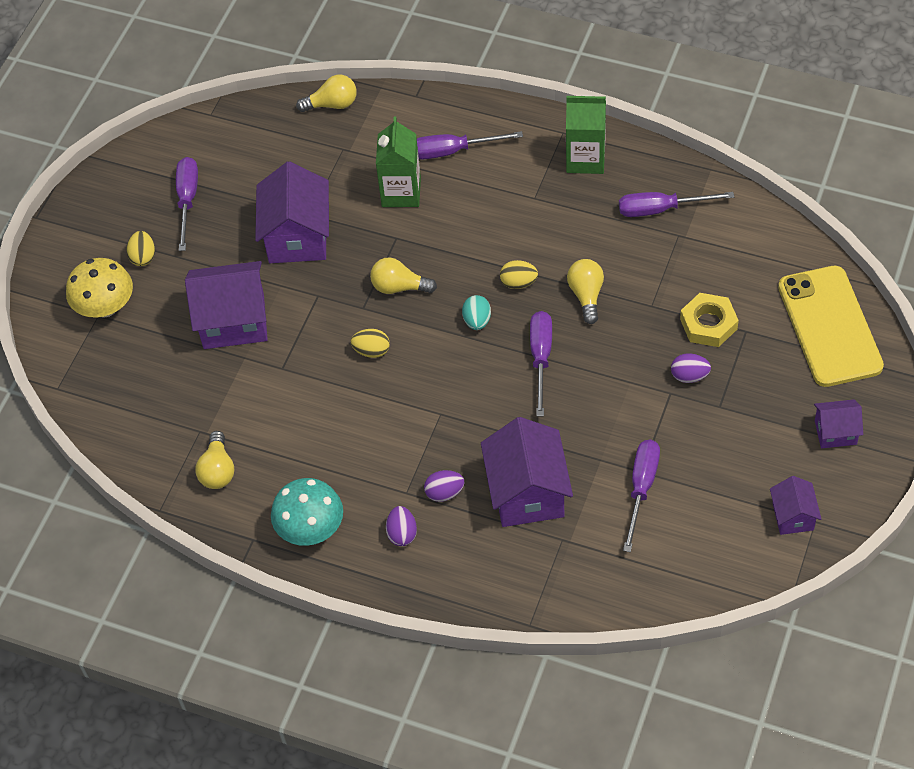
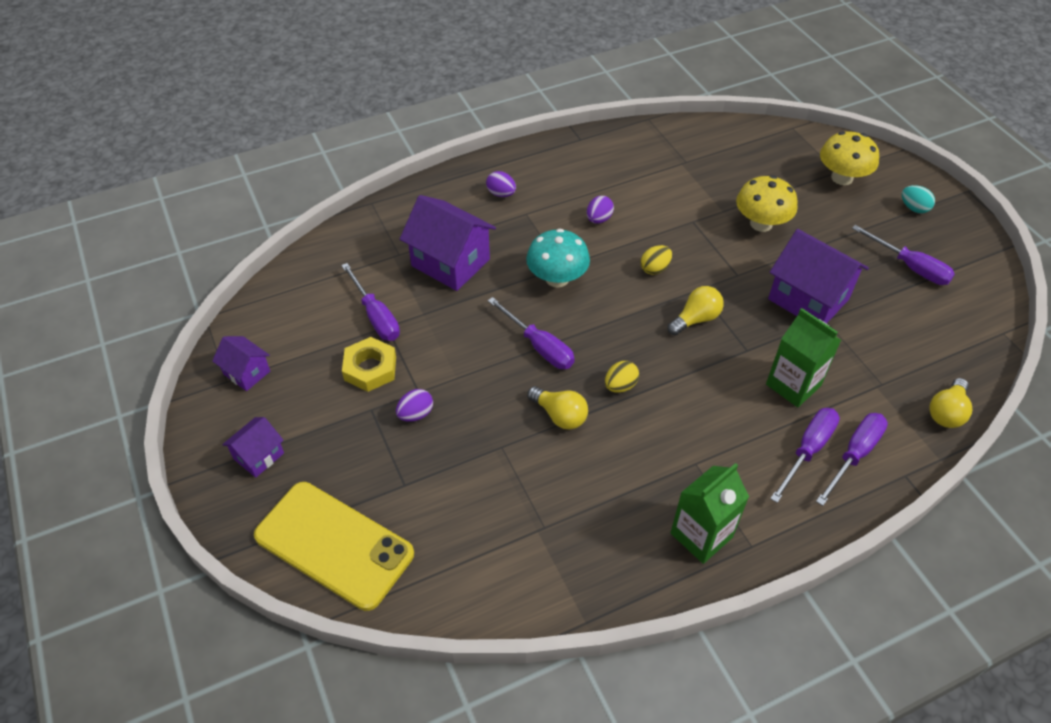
camera: 130 degrees right, 5 degrees down
yellow egg [127,231,155,266] -> none
purple house [185,261,268,349] -> yellow mushroom [736,175,798,232]
yellow light bulb [195,431,234,489] -> none
turquoise mushroom [271,478,343,546] -> turquoise mushroom moved to [526,229,590,288]
purple egg [424,470,464,502] -> purple egg moved to [587,196,614,224]
turquoise egg [462,295,491,330] -> turquoise egg moved to [902,185,935,213]
purple screwdriver [619,192,734,217] -> purple screwdriver moved to [816,413,888,506]
yellow nut [680,293,739,347] -> yellow nut moved to [342,337,396,392]

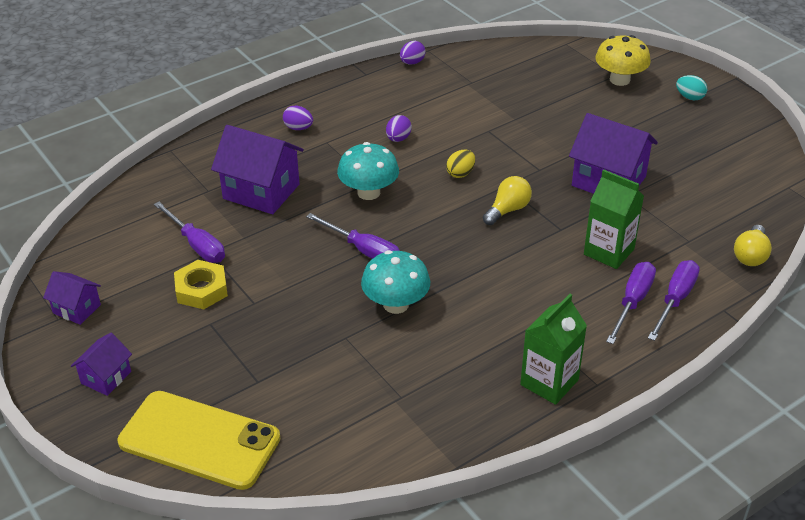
camera: 10 degrees left, 10 degrees down
purple egg [396,389,433,422] -> purple egg moved to [400,41,426,65]
yellow light bulb [527,386,588,429] -> turquoise mushroom [361,250,430,314]
yellow egg [605,361,639,393] -> none
yellow mushroom [736,175,798,232] -> none
purple screwdriver [852,225,955,285] -> none

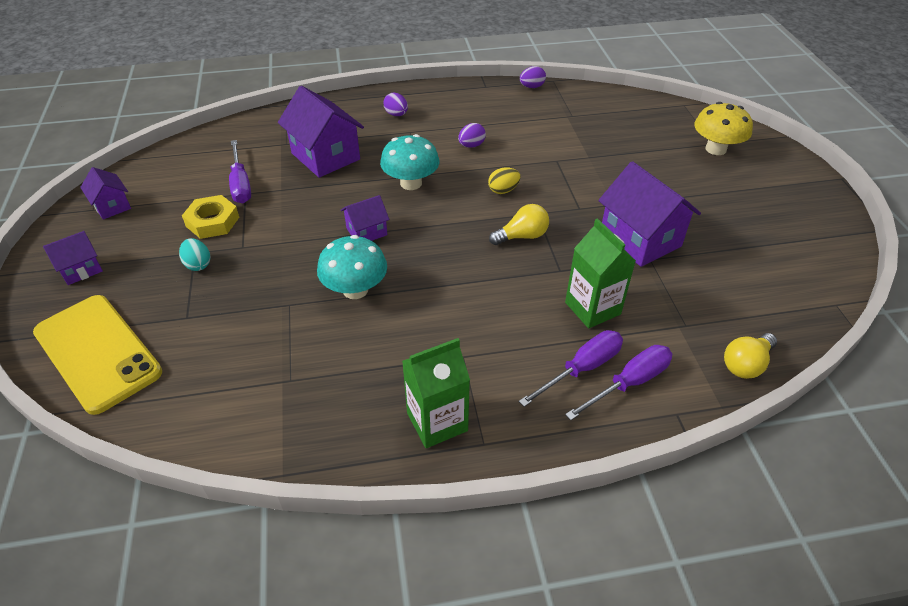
camera: 25 degrees right, 5 degrees up
purple screwdriver [306,213,400,259] -> purple house [341,195,389,241]
turquoise egg [676,75,707,100] -> turquoise egg moved to [179,238,210,271]

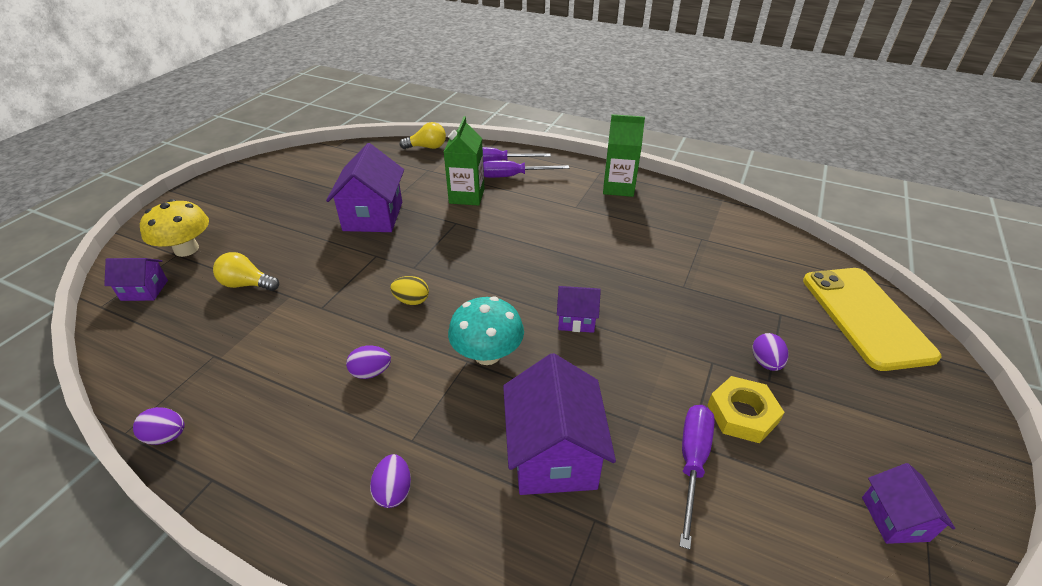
camera: 145 degrees left, 5 degrees down
purple house [43,231,103,285] -> purple house moved to [104,258,168,301]
turquoise egg [179,238,210,271] -> purple egg [752,333,788,371]
turquoise mushroom [317,235,387,299] -> none
yellow light bulb [489,204,549,245] -> yellow light bulb moved to [213,252,279,291]

